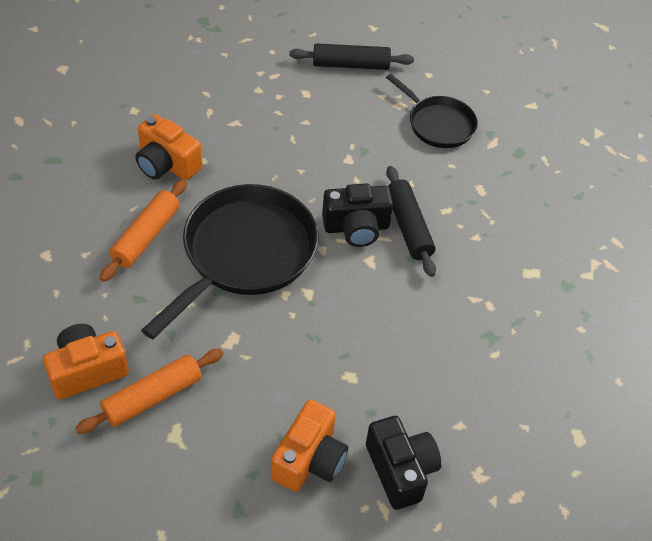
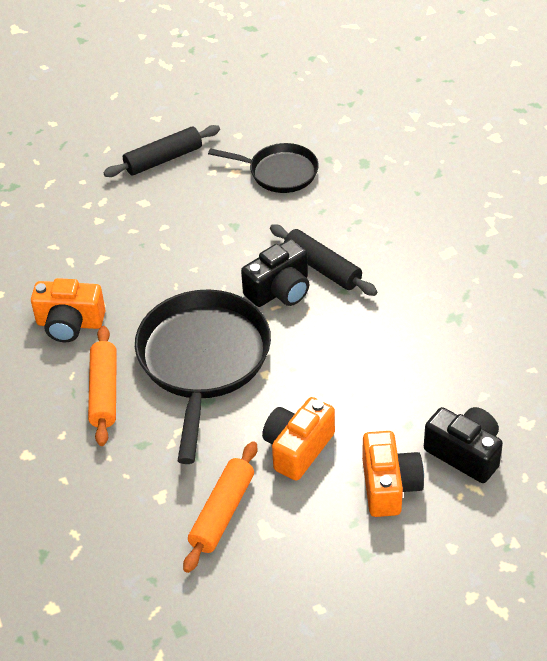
camera: 25 degrees left, 5 degrees down
orange camera [43,324,129,399] -> orange camera moved to [262,397,335,481]

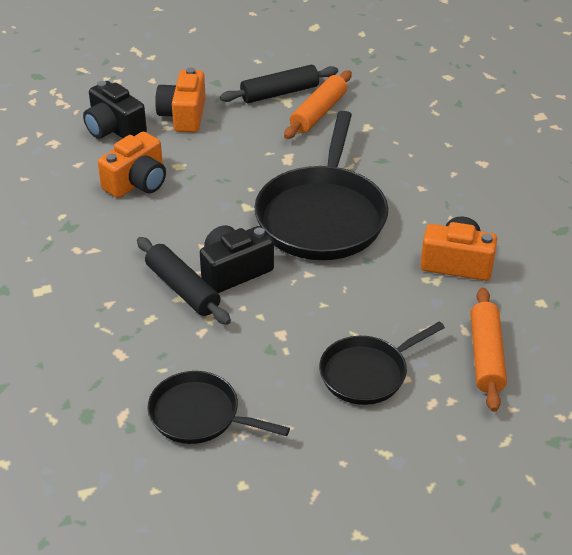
camera: 175 degrees left, 5 degrees down
orange rolling pin [88,326,117,446] -> orange rolling pin moved to [470,287,507,412]
black rolling pin [103,125,220,177] -> black rolling pin moved to [220,65,338,103]
orange camera [262,397,335,481] -> orange camera moved to [98,132,166,198]
none -> black pan [319,321,445,405]

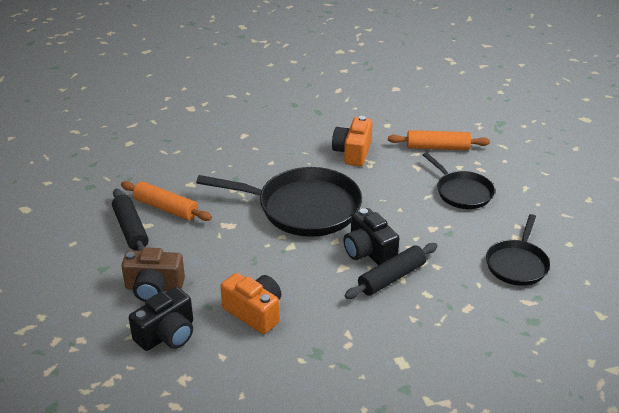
camera: 90 degrees left, 5 degrees down
orange camera [155,67,206,133] -> brown camera [121,247,185,302]

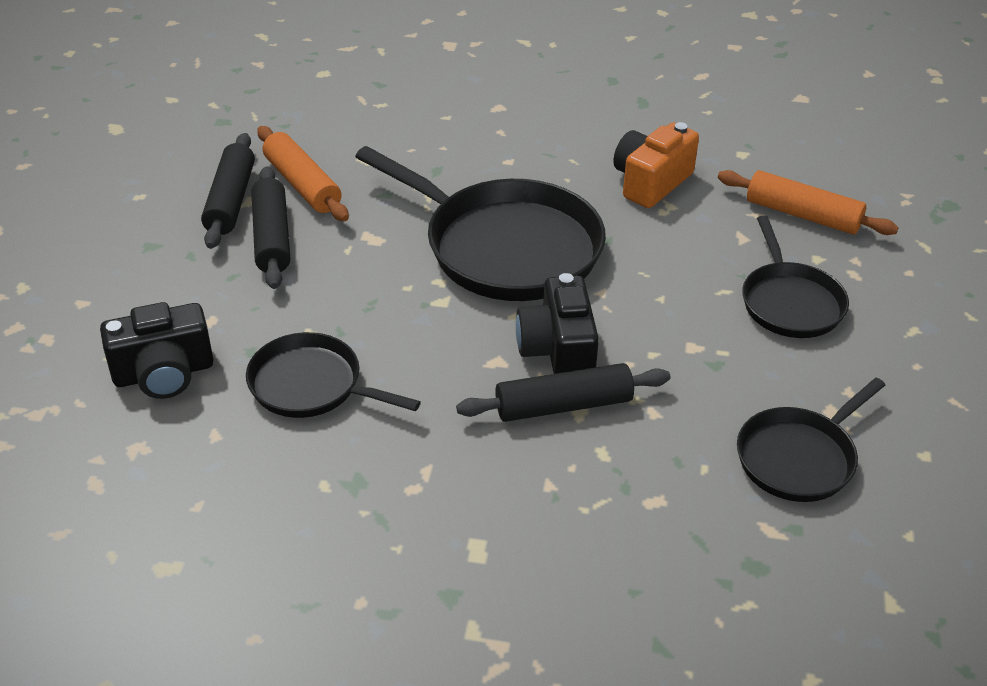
camera: 25 degrees right, 5 degrees up
brown camera [121,247,185,302] -> none
orange camera [220,273,281,334] -> black pan [246,332,421,418]
none -> black rolling pin [252,166,290,289]

